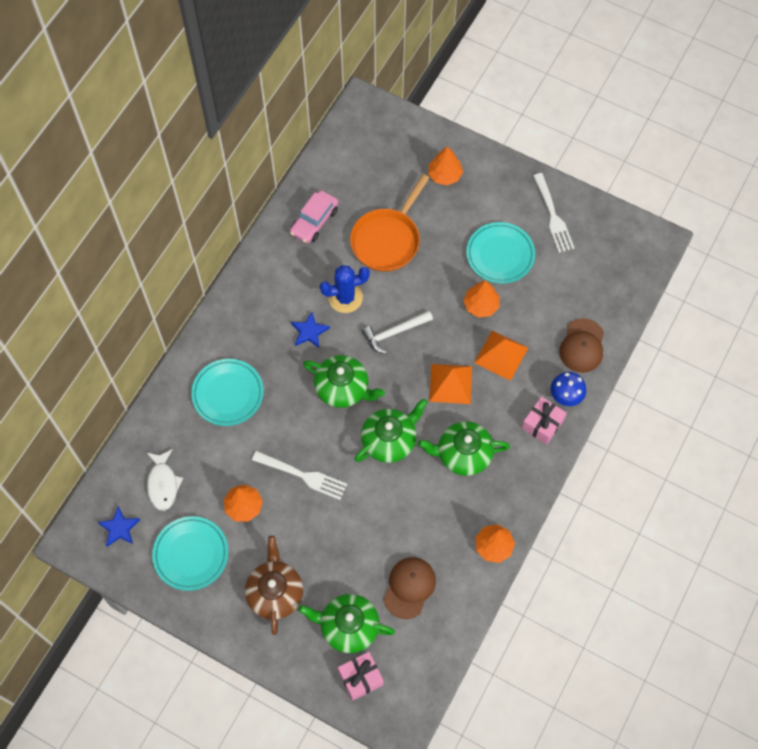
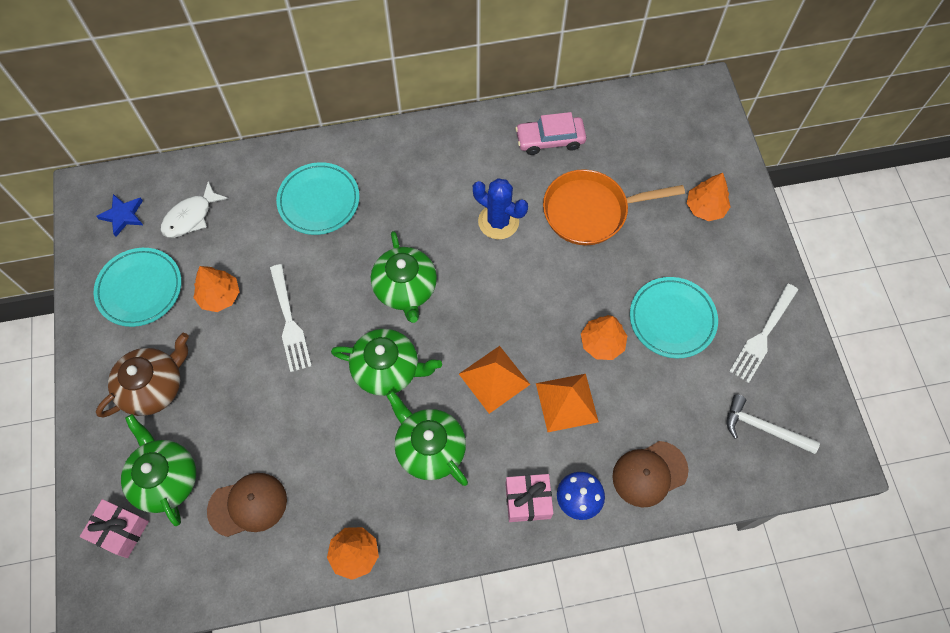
camera: 50 degrees right, 0 degrees up
blue star [291,312,330,349] -> none
white hammer [362,311,433,354] -> white hammer moved to [727,395,820,454]

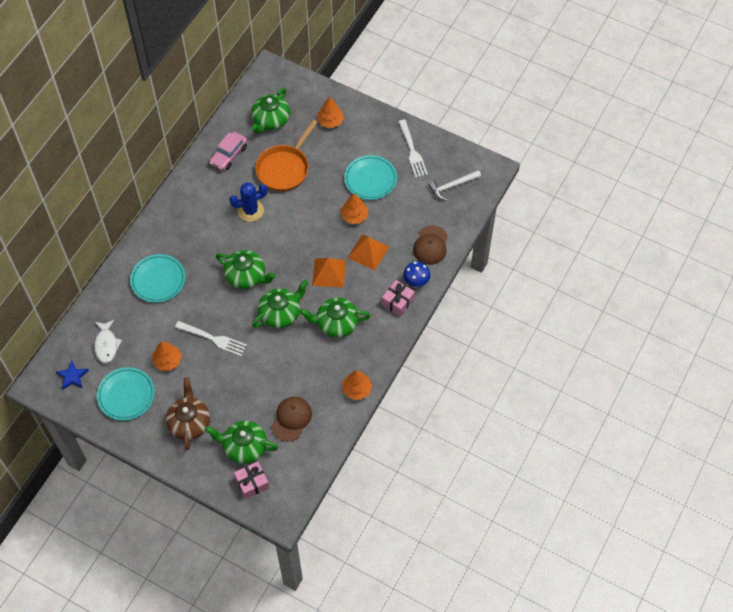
camera: 50 degrees left, 5 degrees down
none -> green teapot [251,88,290,134]

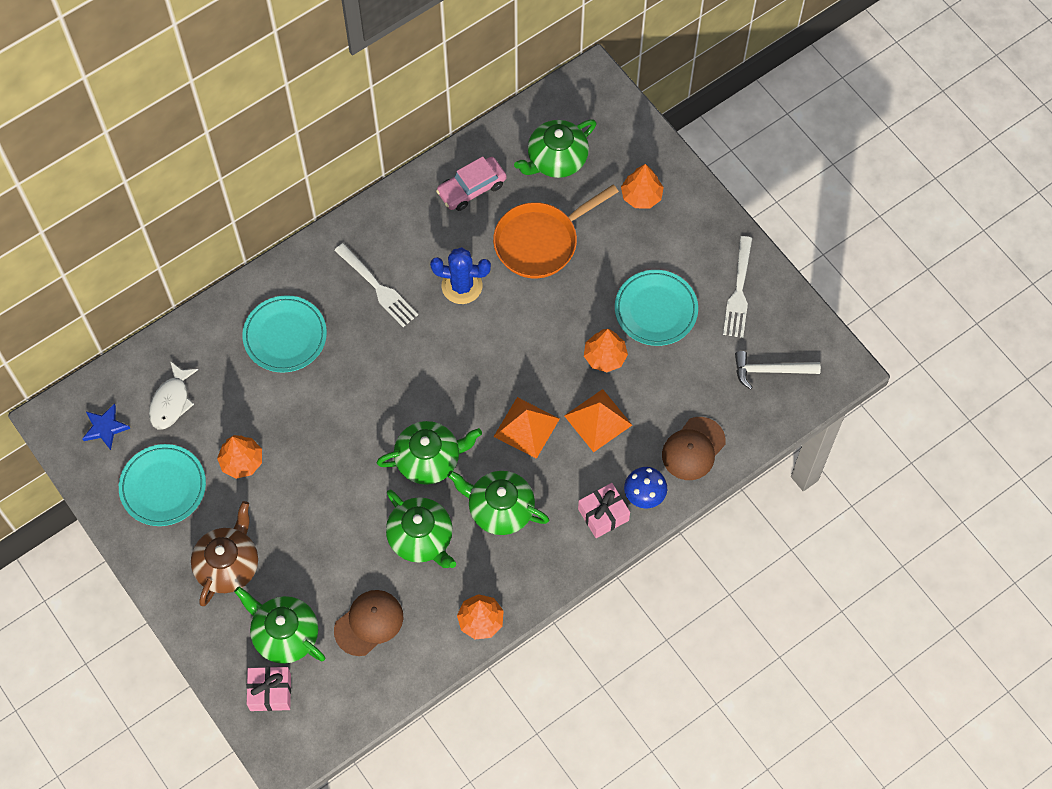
camera: 25 degrees right, 5 degrees up
white fork [175,321,247,356] -> white fork moved to [334,243,418,327]
green teapot [216,250,276,289] -> green teapot moved to [386,490,456,568]

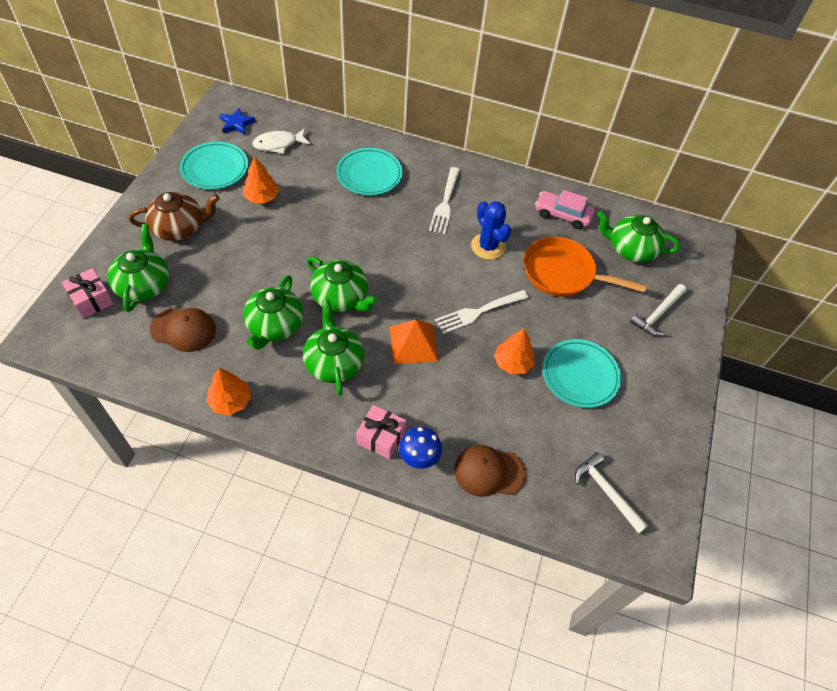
camera: 50 degrees right, 10 degrees down
orange pyramid [564,389,632,452] -> none
orange tree [621,164,664,208] -> white hammer [630,284,686,336]
white fork [723,236,752,338] -> white fork moved to [435,290,529,334]

